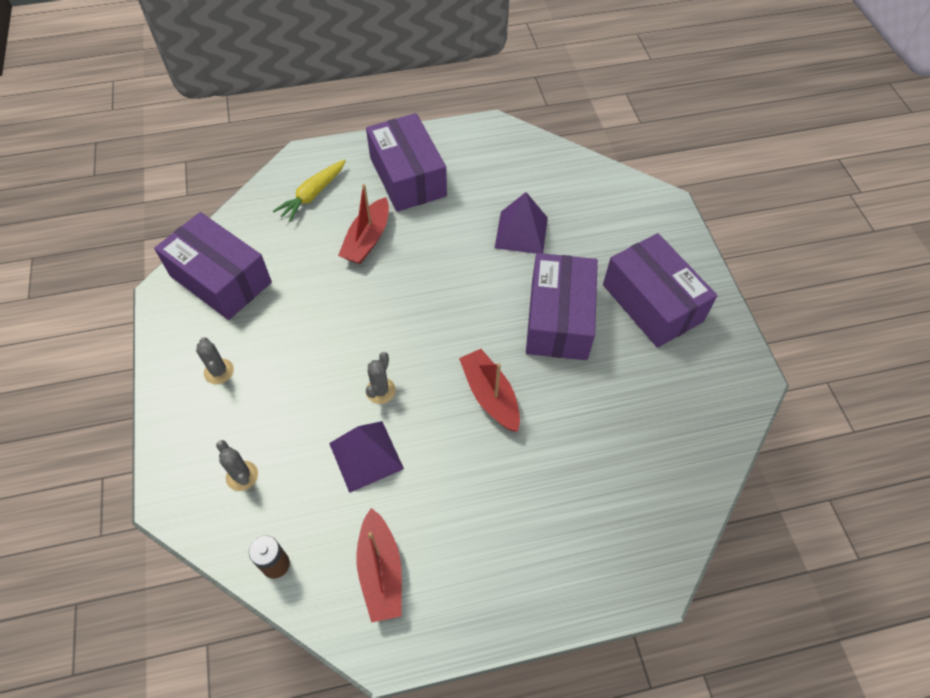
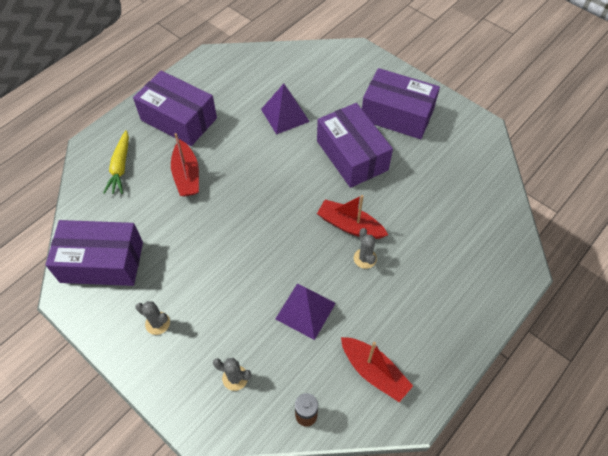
camera: 35 degrees left, 0 degrees up
grey cactus [366,352,396,404] -> grey cactus moved to [354,228,377,269]

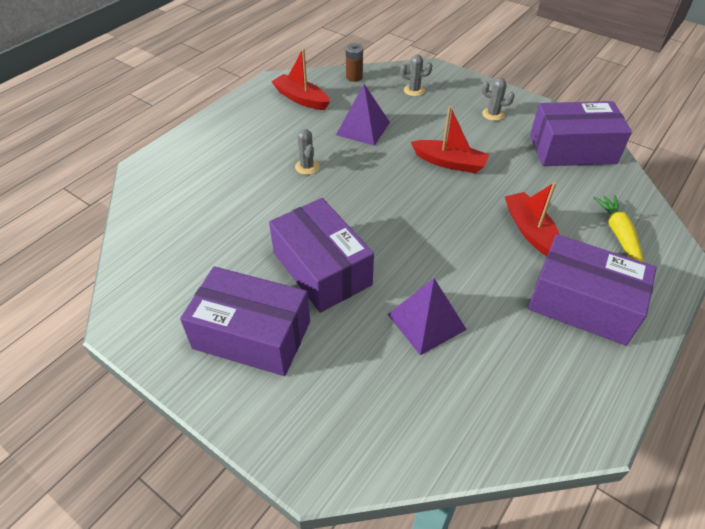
camera: 175 degrees right, 10 degrees down
red boat [317,195,388,239] -> red boat moved to [411,106,489,173]

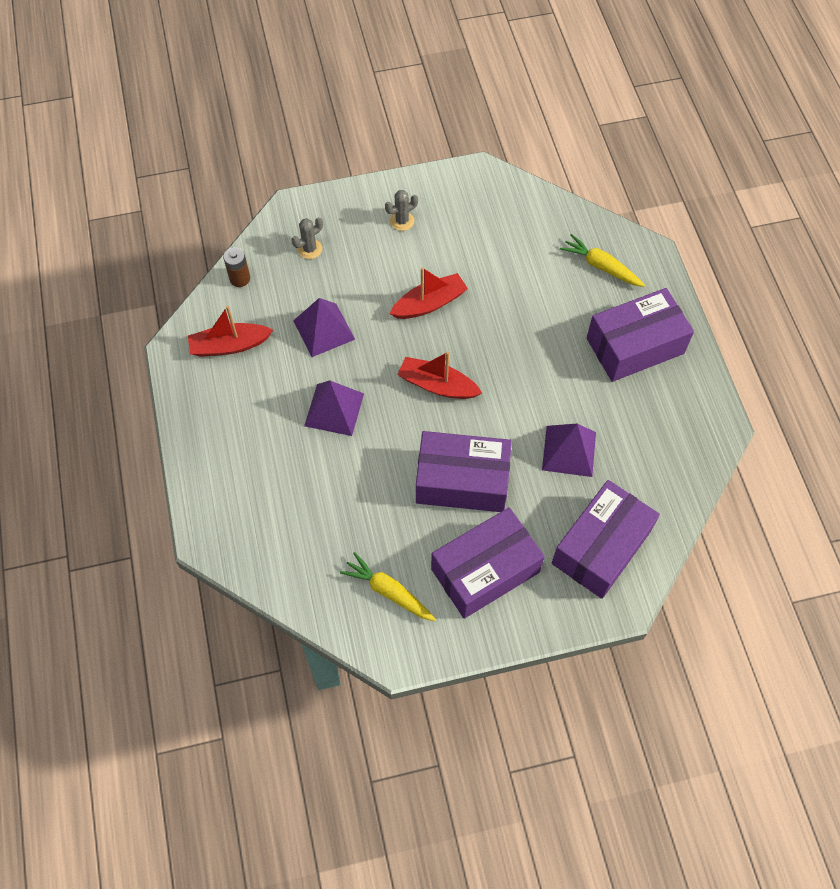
camera: 50 degrees left, 15 degrees up
grey cactus [295,129,319,175] -> purple pyramid [304,380,364,436]
red boat [505,182,560,256] -> red boat moved to [397,352,482,399]
purple box [530,101,632,166] -> purple box moved to [552,480,660,599]
none -> yellow carrot [340,552,436,621]

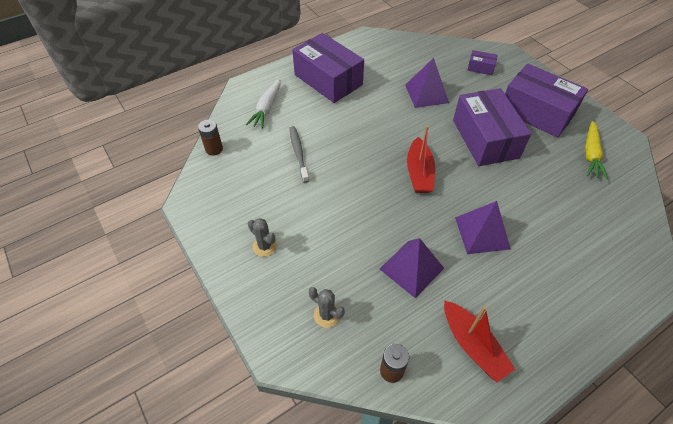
camera: 110 degrees left, 10 degrees down
red boat [390,267,468,319] -> none
purple box [552,480,660,599] -> purple box [467,50,498,75], size x0.43
yellow carrot [560,234,645,287] -> white carrot [246,79,281,129]
none -> brown battery [198,119,223,156]
none -> grey toothbrush [290,126,309,183]

